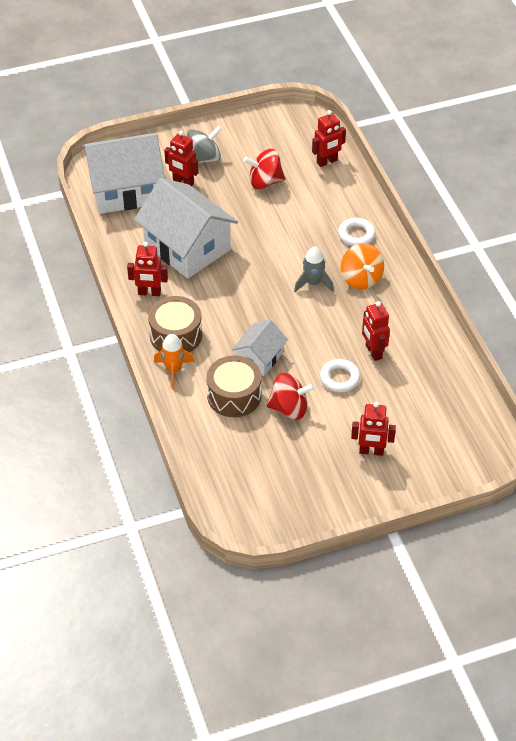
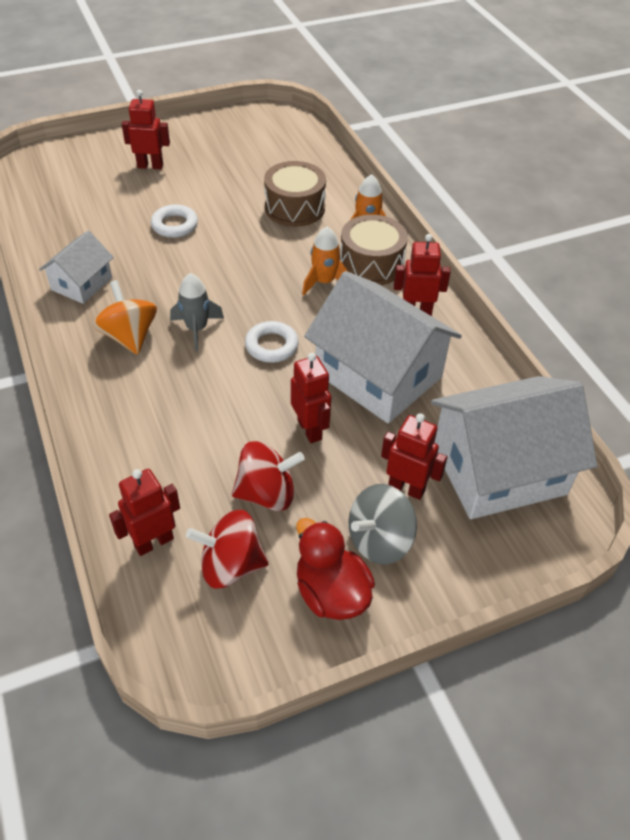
camera: 175 degrees right, 0 degrees up
white house [232,319,288,376] -> white house moved to [39,230,114,304]
red spinning top [266,373,315,419] -> red spinning top moved to [186,510,269,589]
white ring [338,218,375,246] -> white ring moved to [245,321,299,363]
red robot [362,301,390,361] -> red robot moved to [291,353,331,443]
none -> red duck [296,518,375,620]
none -> orange rocket [302,227,348,295]

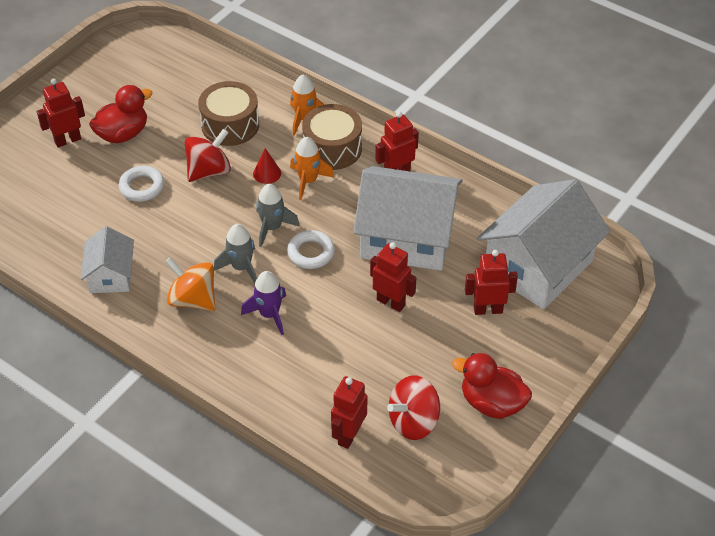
camera: 30 degrees left, 0 degrees up
red spinning top [232,441,305,511] -> red spinning top moved to [185,129,231,182]
grey spinning top [348,484,417,564] -> none
none -> red duck [89,85,153,143]
none -> purple rocket [241,271,286,335]
none -> red cone [253,148,281,184]
none -> grey rocket [256,184,300,247]

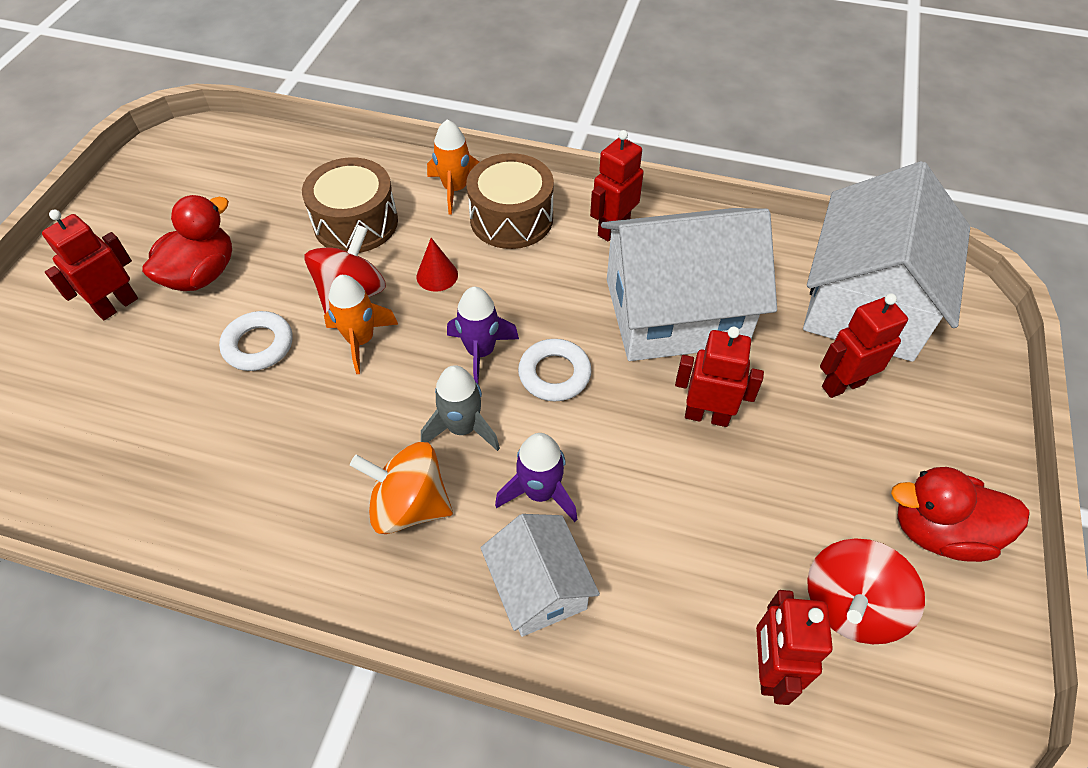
camera: 20 degrees left, 5 degrees up
white house [81,226,134,293] -> white house moved to [480,514,600,637]
grey rocket [256,184,300,247] -> purple rocket [447,287,519,384]
orange rocket [290,137,334,200] -> orange rocket moved to [324,275,398,374]

